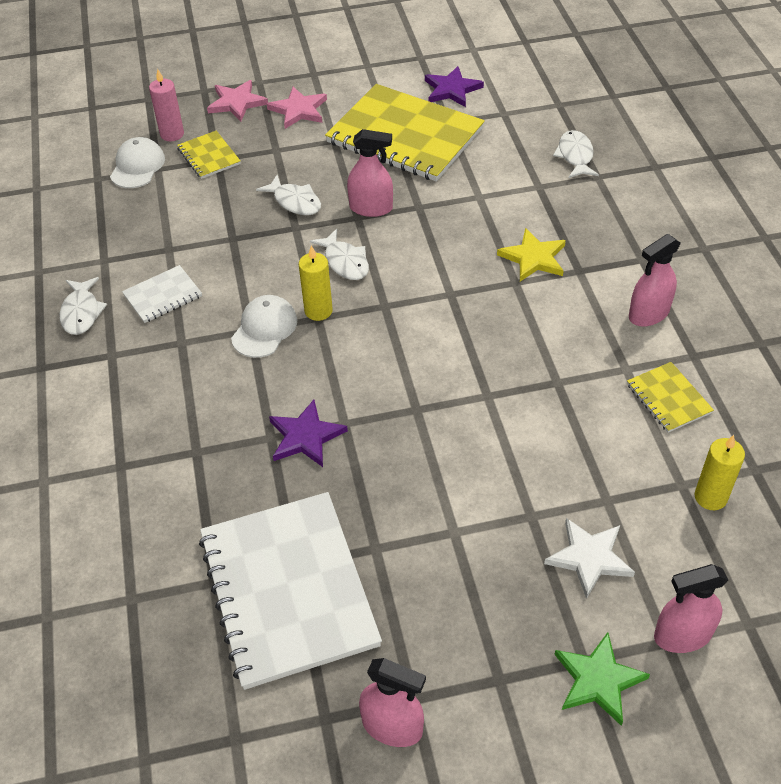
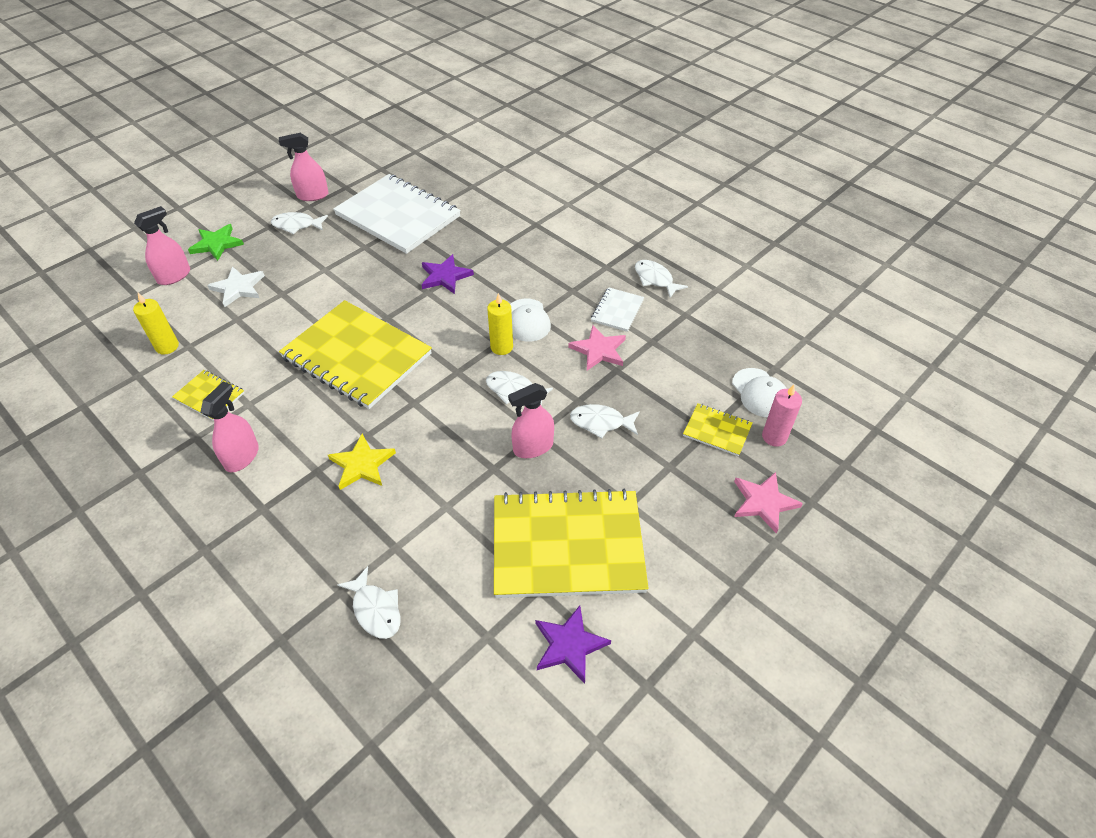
camera: 145 degrees right, 0 degrees up
pink star [267,87,327,129] -> pink star moved to [568,325,626,370]
none -> white fish [271,212,328,234]
none -> yellow notebook [279,300,432,409]

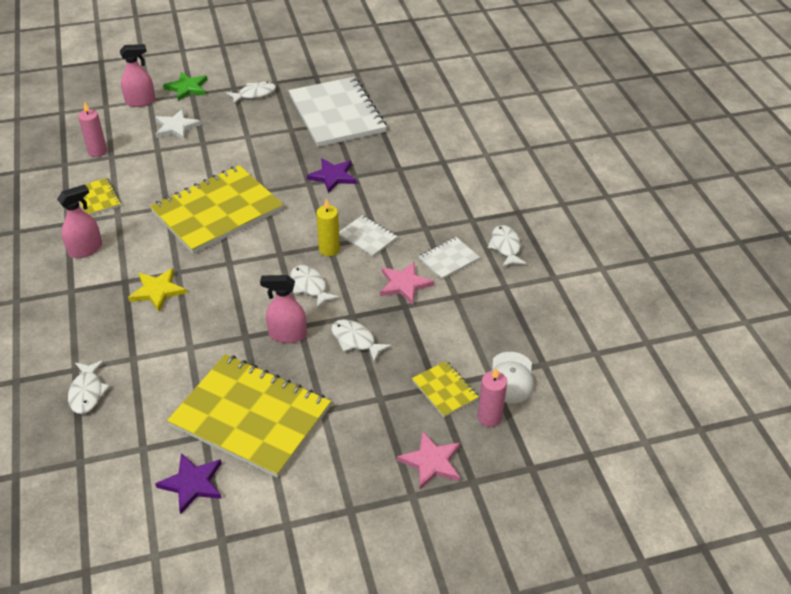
camera: 30 degrees right, 5 degrees down
yellow candle [133,293,179,355] -> pink candle [78,102,107,157]
white fish [271,212,328,234] -> white fish turned 120 degrees clockwise [226,82,276,104]
pink spray bottle [279,133,329,201] -> none
yellow notebook [279,300,432,409] -> yellow notebook turned 75 degrees clockwise [150,165,283,254]
white cap [510,299,551,342] -> white notebook [339,215,398,257]

